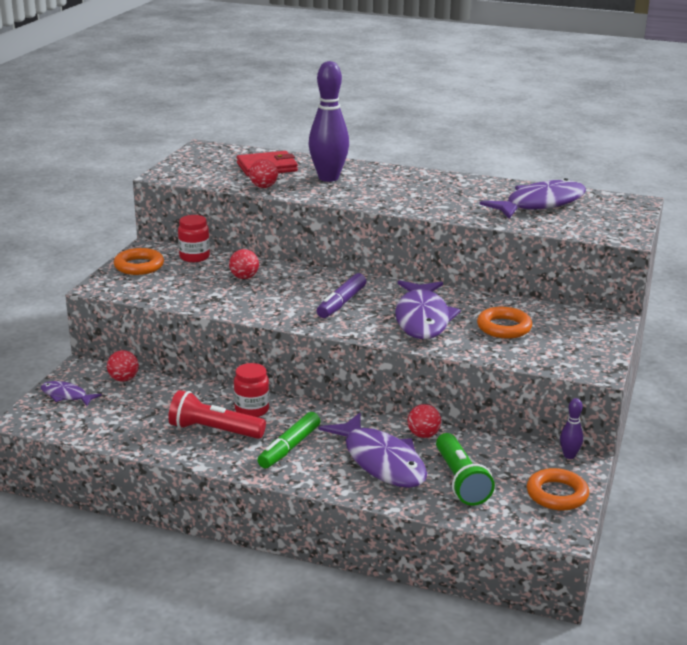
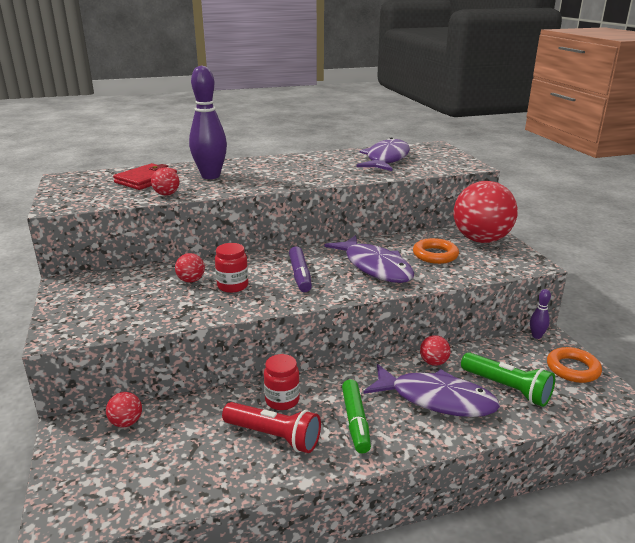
camera: 35 degrees left, 0 degrees up
purple fish [41,381,102,406] -> none
orange ring [114,248,164,275] -> none
red flashlight [168,390,266,439] -> red flashlight turned 135 degrees counterclockwise [222,402,321,453]
red jar [178,215,210,262] -> red jar moved to [215,243,248,293]
none -> red ball [454,181,518,243]

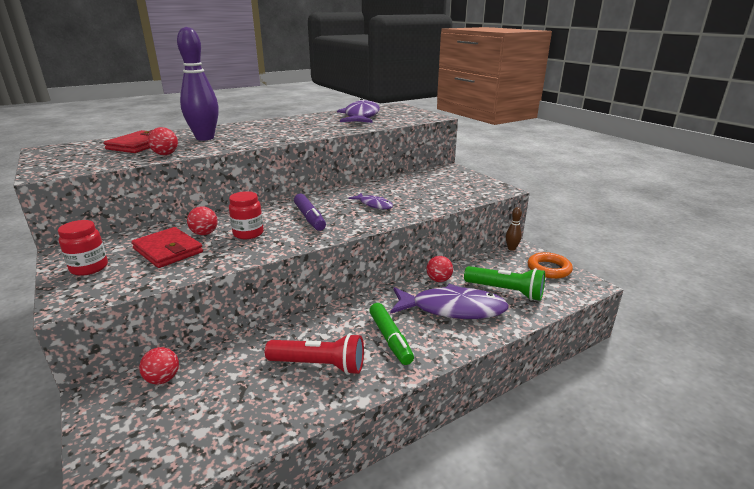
camera: 15 degrees left, 0 degrees up
red jar [264,354,300,410] -> red jar moved to [58,220,108,276]
purple fish [324,235,414,283] -> purple fish [349,193,393,209], size x0.50
orange ring [413,238,459,264] -> none
red ball [454,181,518,243] -> none
purple bowling pin [530,289,551,339] -> brown bowling pin [506,207,522,251]
none -> red wallet [131,227,203,268]

